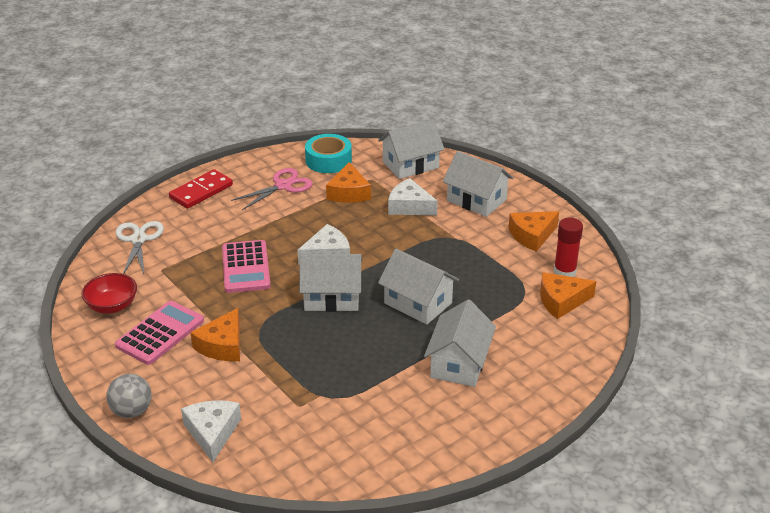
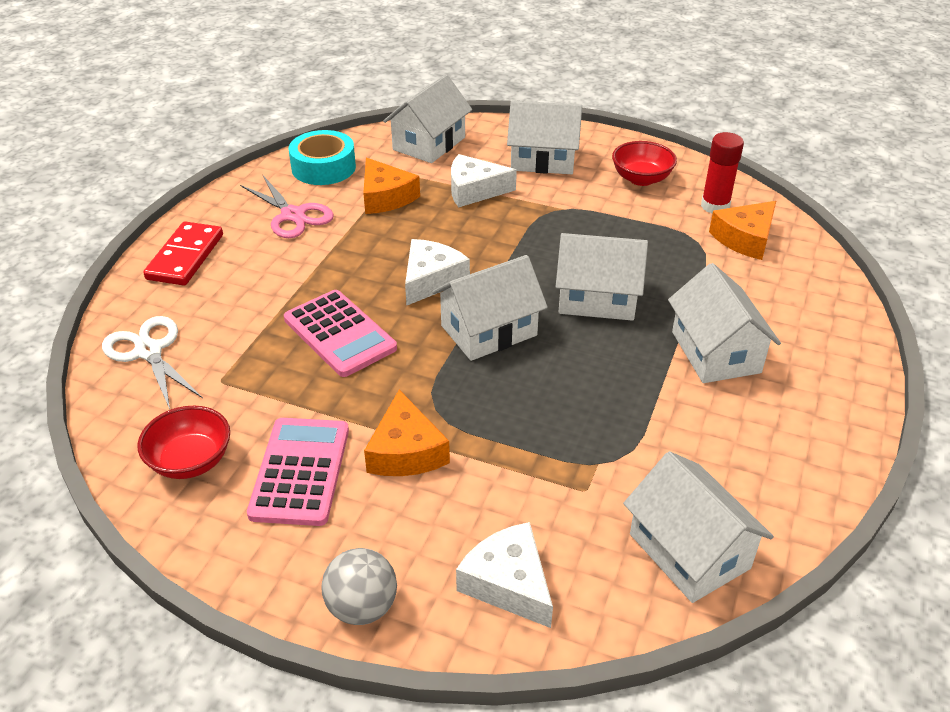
camera: 30 degrees left, 5 degrees up
pink scissors [231,168,313,210] -> pink scissors turned 120 degrees clockwise [240,174,334,238]
orange cheese [508,211,559,252] -> red bowl [612,141,677,186]
none -> white house [623,451,774,603]

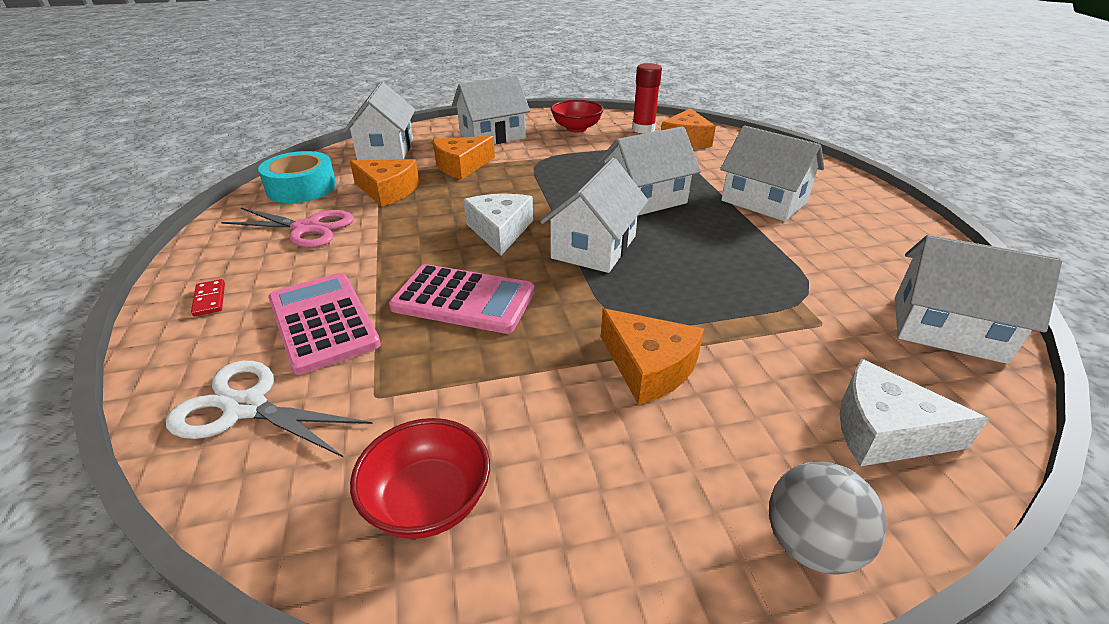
camera: 35 degrees left, 5 degrees down
red domino [143,222,223,286] -> red domino [191,279,225,316], size x0.46
pink calculator [247,418,349,526] -> pink calculator moved to [268,273,381,375]
white cheese [451,154,517,207] -> orange cheese [433,136,495,179]

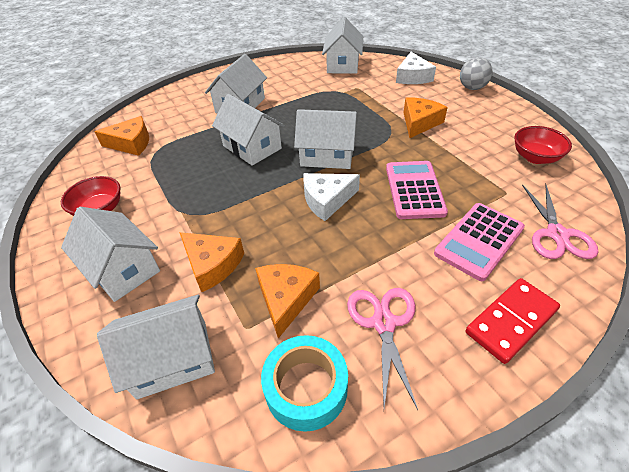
camera: 105 degrees left, 10 degrees up
white scissors [166,361,373,458] -> pink scissors [522,184,598,259]
red domino [191,279,225,316] -> red domino [465,278,560,364], size x2.15
red glue stick [632,63,662,134] -> none

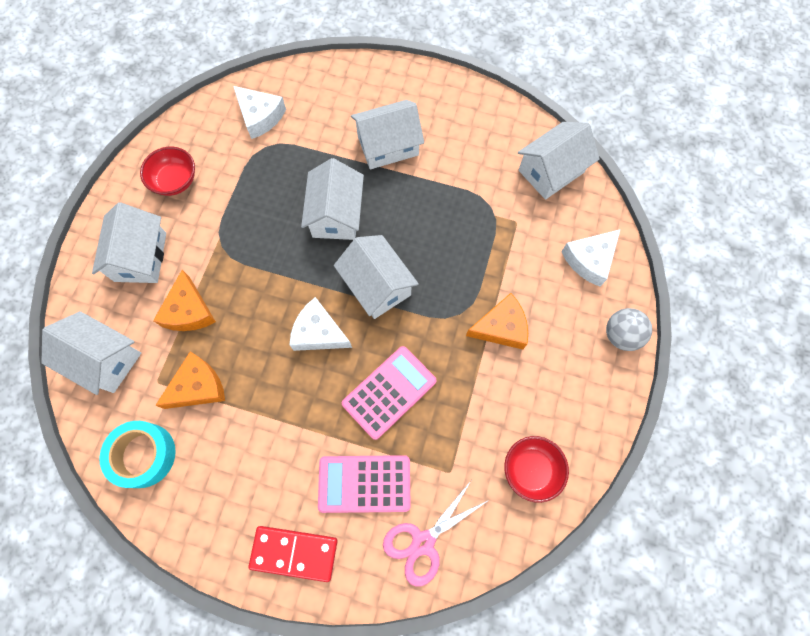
camera: 45 degrees right, 25 degrees up
orange cheese [94,116,149,156] -> white cheese [233,86,286,139]
pink scissors [347,288,418,410] -> none

